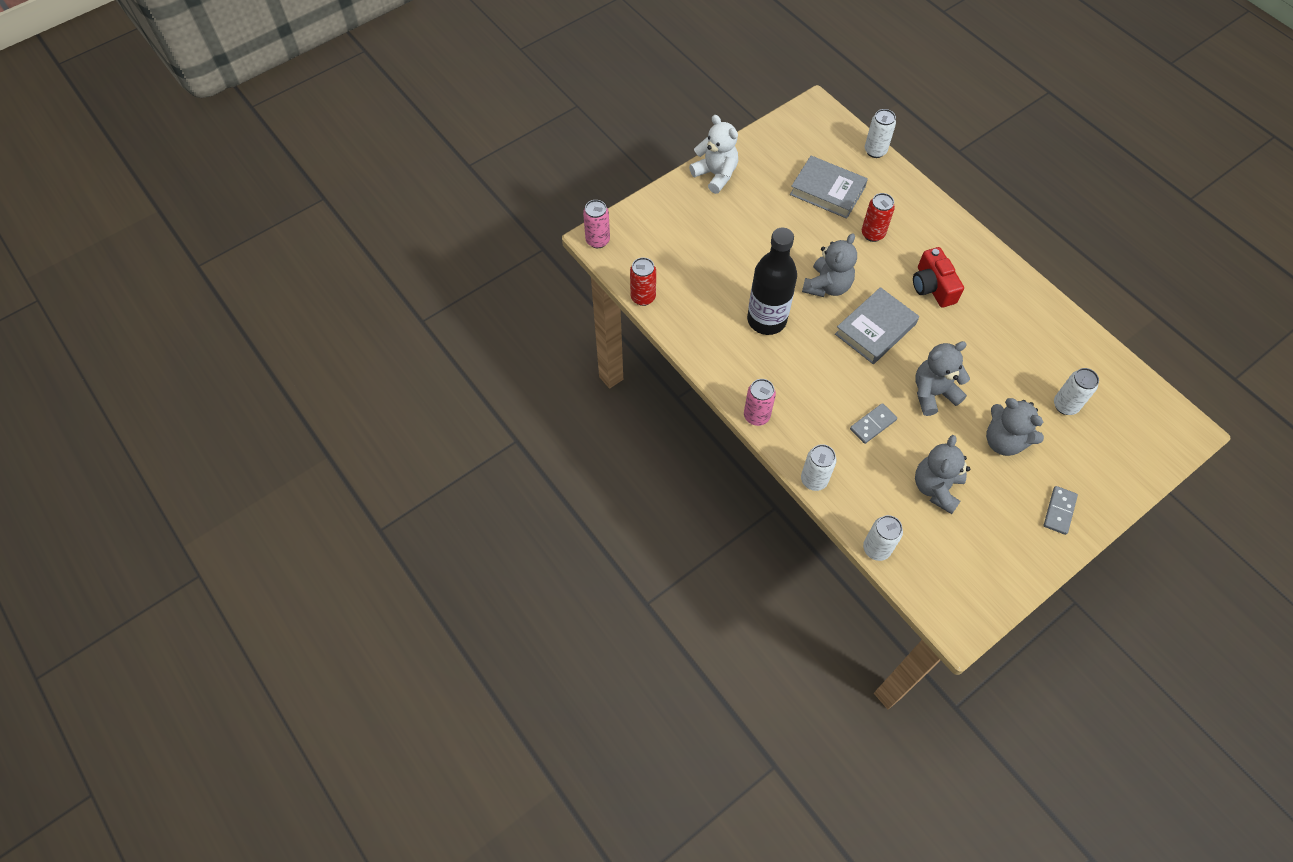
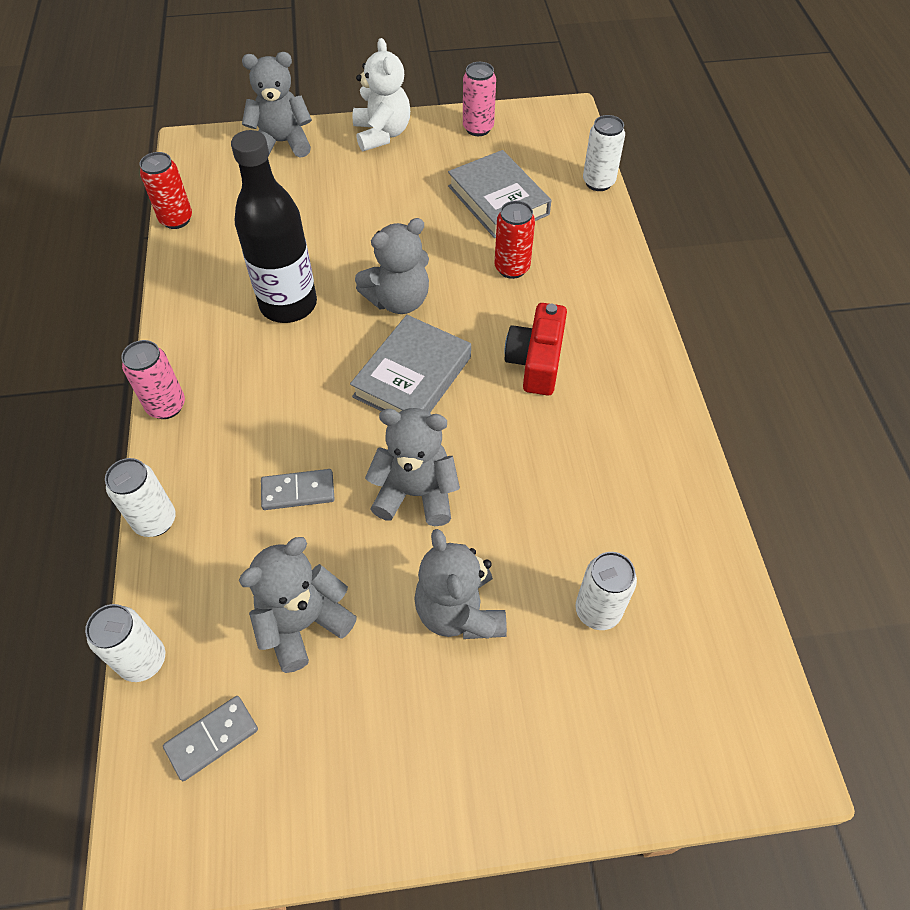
camera: 30 degrees right, 5 degrees down
pink can [583,200,610,248] -> pink can moved to [463,62,496,136]
grey book [835,287,919,364] -> grey book turned 45 degrees counterclockwise [350,315,471,413]
grey domino [1044,486,1078,535] -> grey domino moved to [163,696,258,781]
none -> grey teddy bear [242,52,312,158]

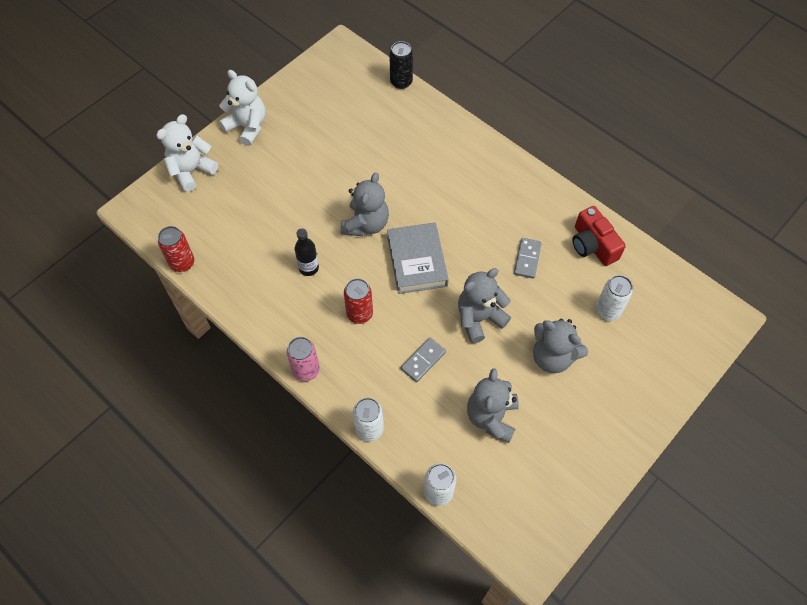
camera: 40 degrees left, 5 degrees up
grey domino [163,696,258,781] -> grey domino moved to [514,238,542,279]
black bottle [231,130,317,323] -> black bottle [295,228,319,276], size x0.50
grey teddy bear [242,52,312,158] -> white teddy bear [156,114,218,192]
grey book [448,150,551,238] -> none
pink can [463,62,496,136] -> none
red can [494,201,535,279] -> red can moved to [344,278,373,324]
red camera [504,303,567,396] -> red camera moved to [572,206,626,266]
white can [583,115,625,191] -> black can [389,41,413,89]

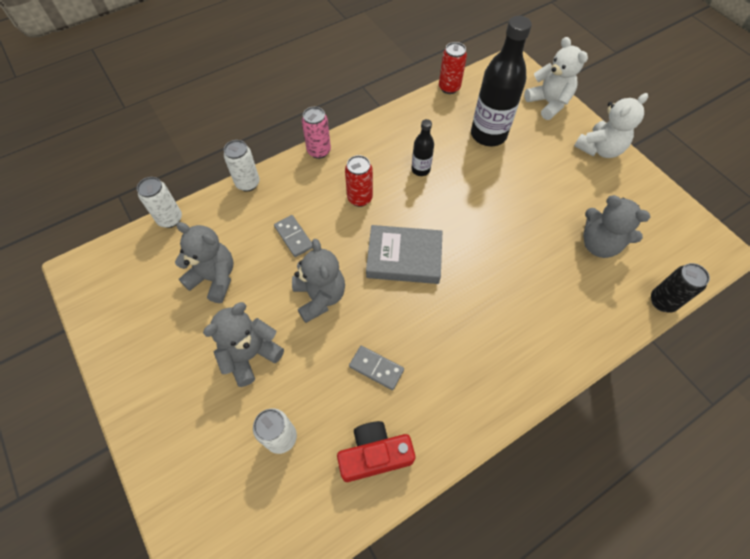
camera: 105 degrees right, 0 degrees up
grey teddy bear [340,172,389,236] -> grey teddy bear moved to [583,195,650,258]
none -> black bottle [471,16,532,146]

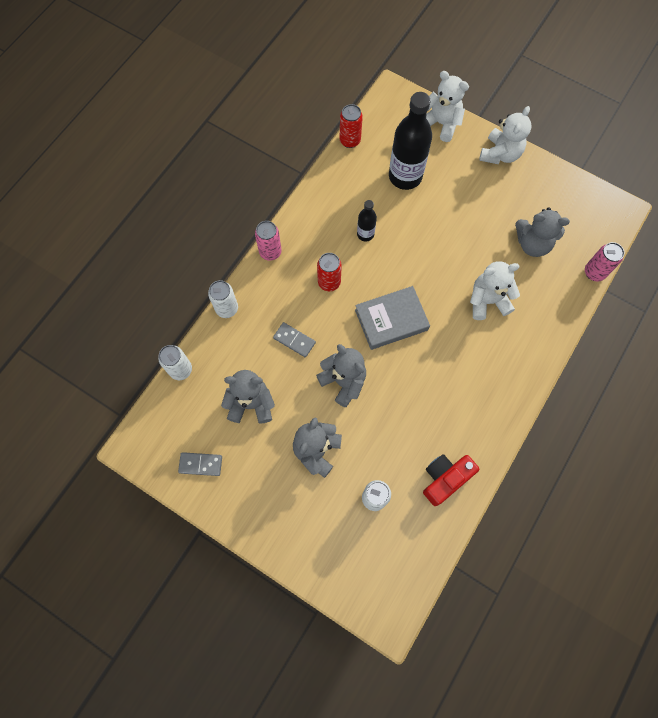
camera: 25 degrees left, 10 degrees up
grey domino [349,346,404,390] -> grey domino moved to [178,452,222,476]
black can [651,263,710,313] -> pink can [585,242,624,281]
none -> white teddy bear [470,261,520,320]

